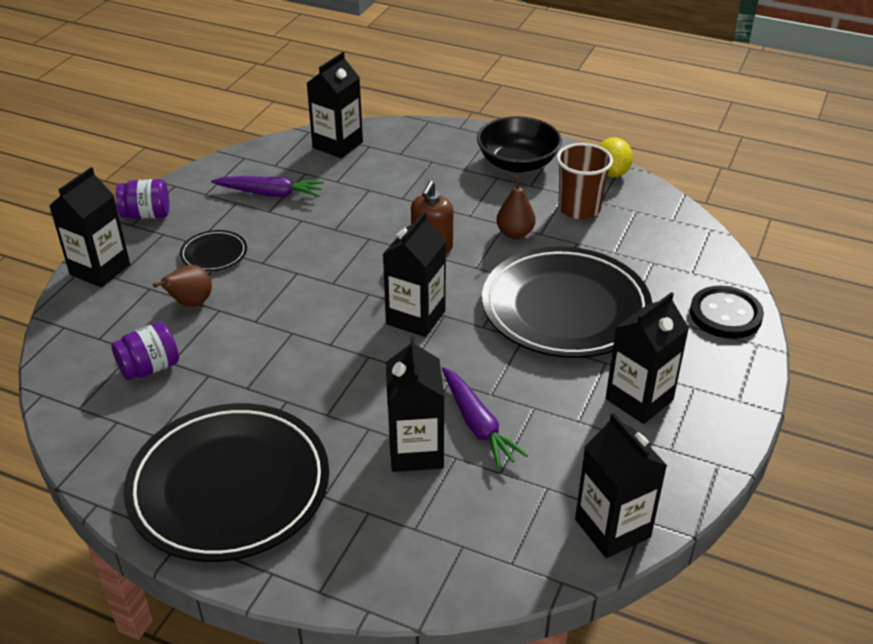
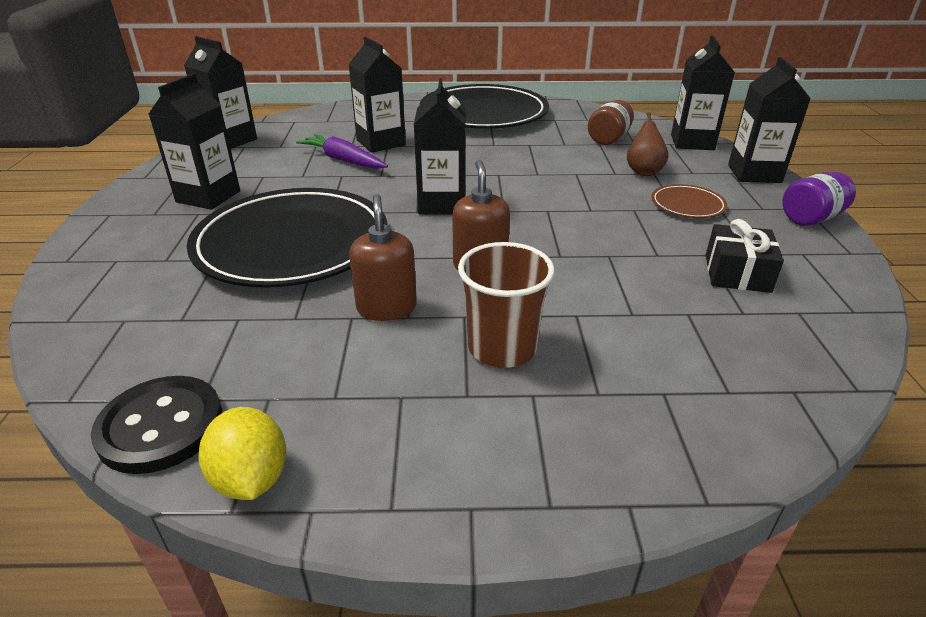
camera: 155 degrees right, 5 degrees down
purple jar [111,322,179,380] -> brown jar [588,100,634,145]
black plate [180,230,247,271] -> brown plate [651,184,728,218]
purple carrot [211,176,324,197] -> black gift [706,219,784,293]
black carton [307,52,363,158] -> black carton moved to [671,36,735,150]
black bowl [477,116,562,173] -> none
brown pear [496,176,536,239] -> brown soap dispenser [349,194,417,321]
brown cup [557,143,613,219] -> brown cup moved to [458,242,555,368]
black button [690,286,764,339] -> black button moved to [91,376,222,474]

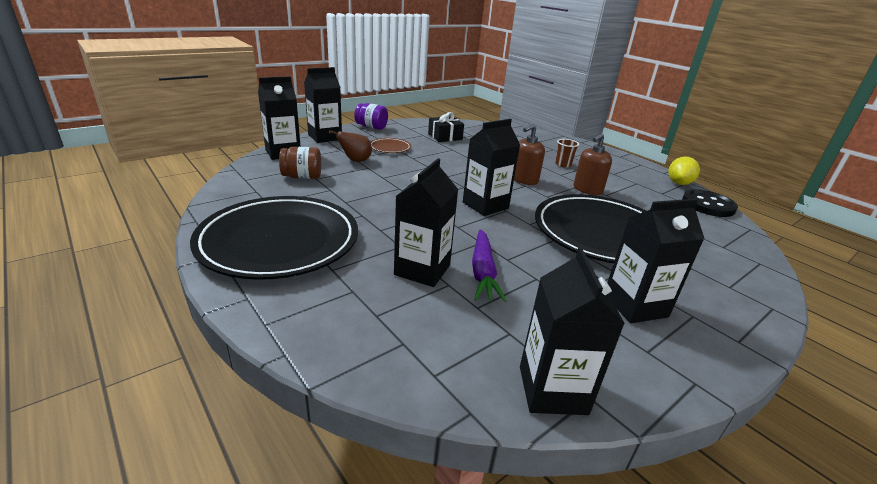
camera: 130 degrees left, 5 degrees down
brown cup [458,242,555,368] -> brown cup [555,139,579,168], size x0.57

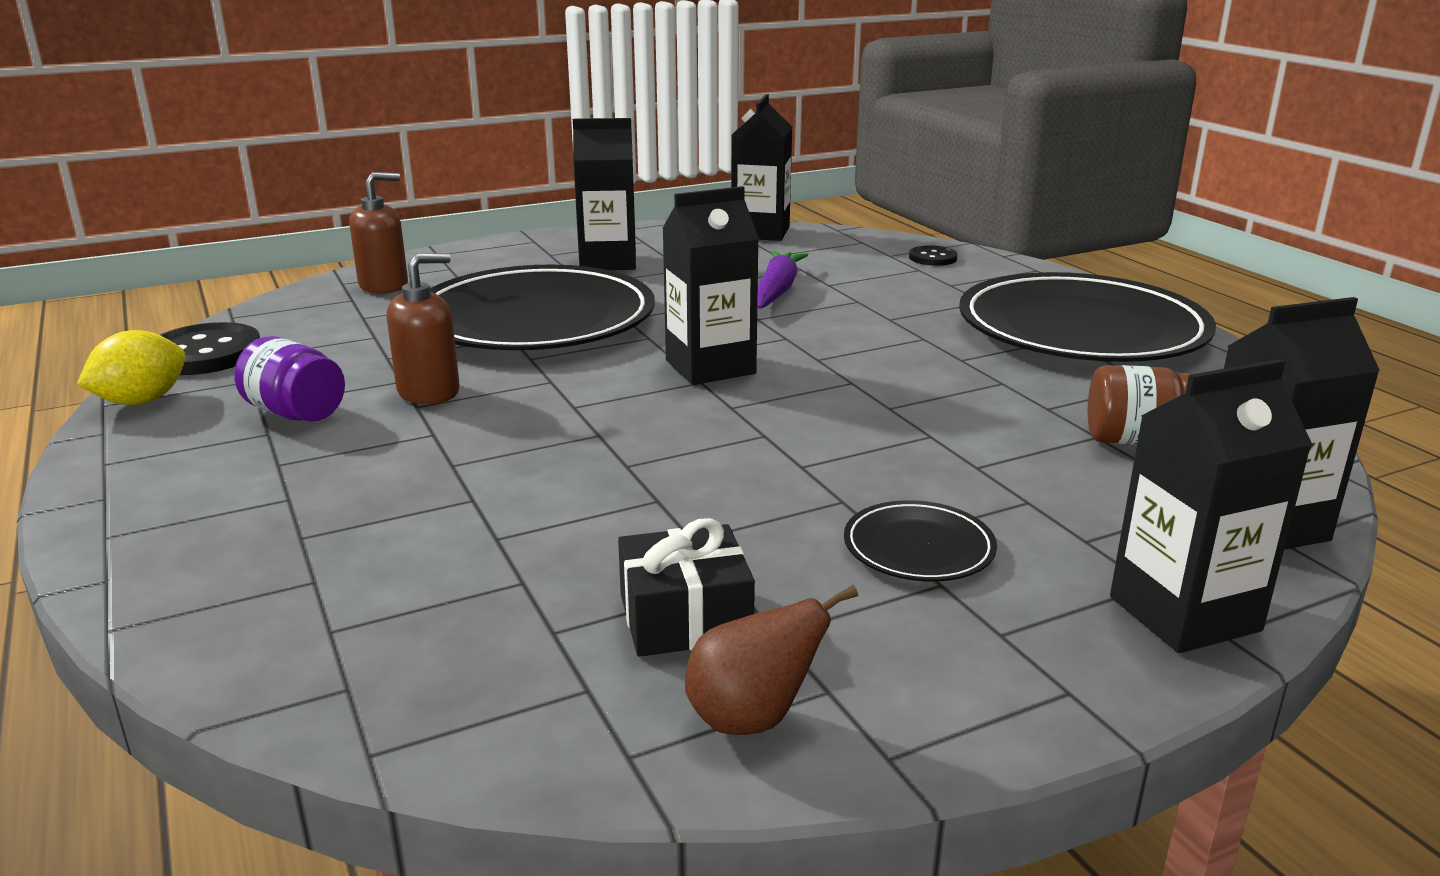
camera: 165 degrees left, 5 degrees down
brown pear [329,130,372,162] -> brown pear moved to [685,585,858,735]
purple jar [354,103,388,130] -> purple jar moved to [234,336,345,422]
brown plate [370,138,411,153] -> black plate [844,500,997,581]
black carton [394,158,459,287] -> none
brown soap dispenser [514,124,545,185] -> brown soap dispenser moved to [349,172,408,294]
brown cup [555,139,579,168] -> none
none -> black button [909,245,958,266]

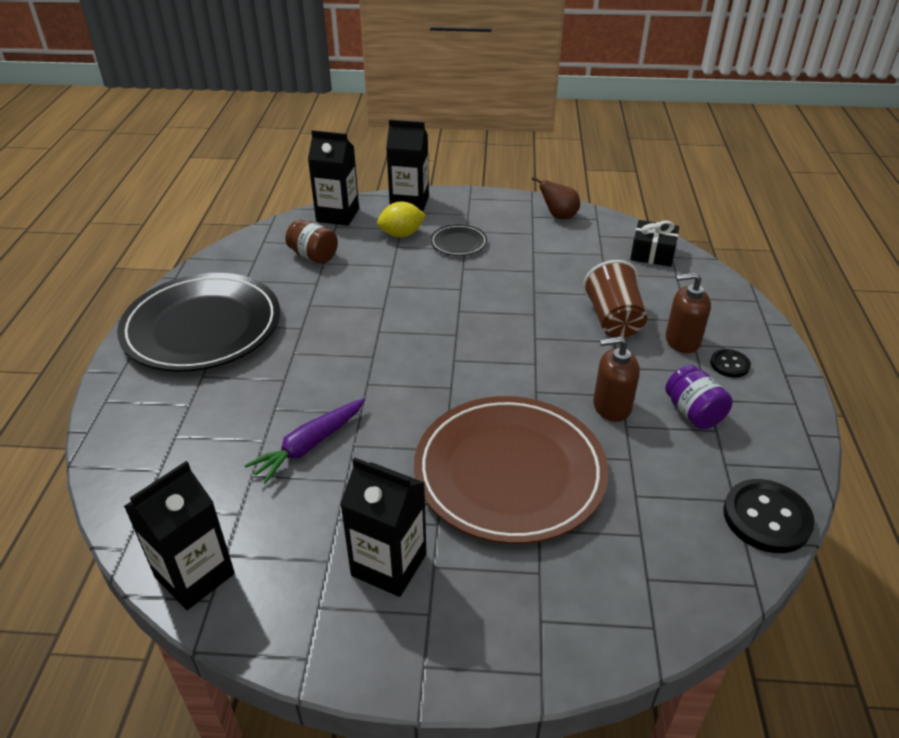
camera: 150 degrees left, 15 degrees up
yellow lemon [77,330,186,405] -> yellow lemon moved to [377,201,426,237]
brown soap dispenser [349,172,408,294] -> brown soap dispenser moved to [666,272,711,353]
black plate [430,265,655,350] -> brown plate [414,396,608,544]
black gift [618,518,755,657] -> black gift moved to [630,220,679,267]
black carton [662,186,759,385] -> none
black button [909,245,958,266] -> black button moved to [710,349,751,378]
none -> brown cup [583,260,647,338]

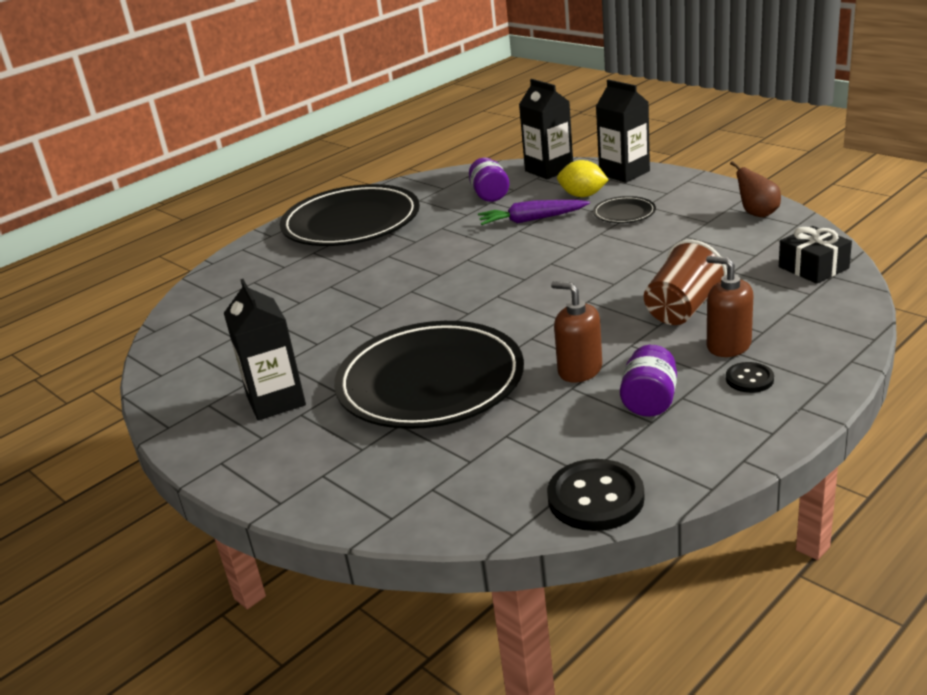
camera: 45 degrees right, 10 degrees down
black carton [124,461,235,610] -> none
purple carrot [244,398,365,484] -> purple carrot moved to [478,200,590,225]
brown jar [285,220,338,264] -> purple jar [469,158,509,202]
brown plate [414,396,608,544] -> black plate [334,321,524,429]

